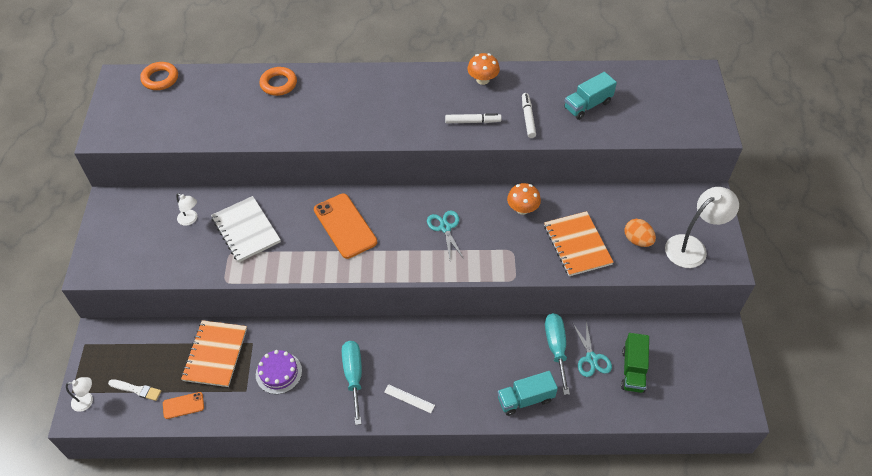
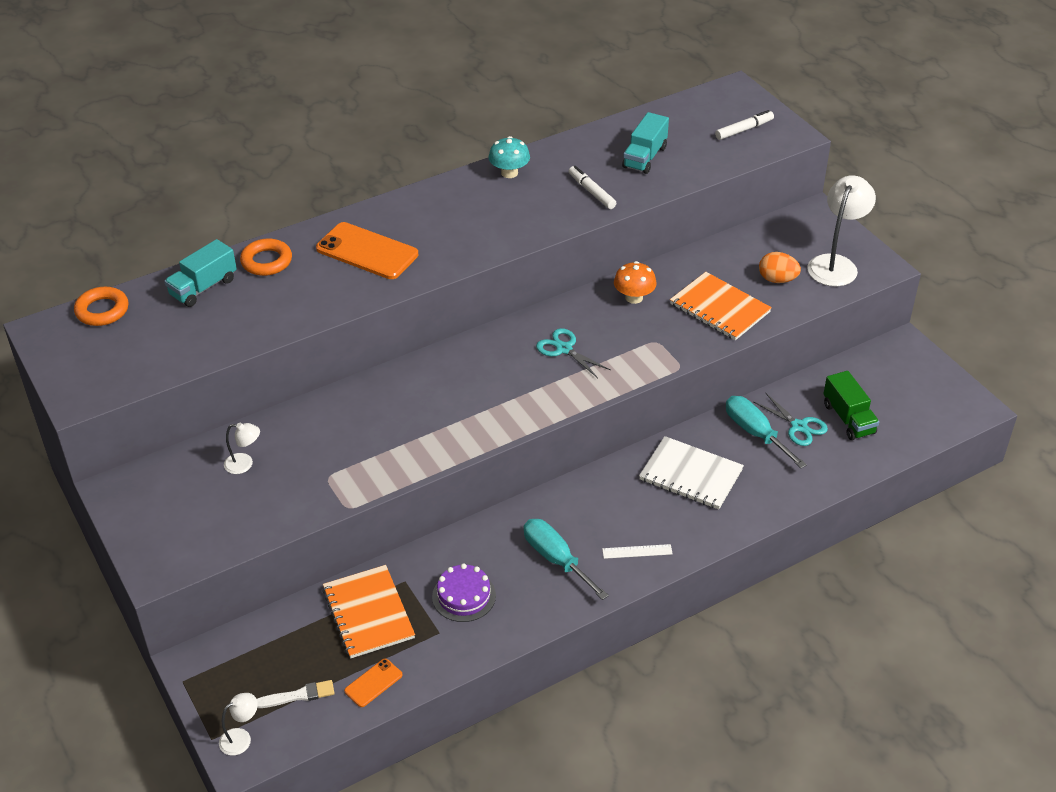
camera: 30 degrees left, 10 degrees down
white notebook [211,196,281,262] -> white notebook moved to [639,436,744,509]
orange phone [314,193,377,259] -> orange phone moved to [316,222,418,279]
white marker [445,113,502,123] -> white marker moved to [715,110,774,140]
orange mushroom [467,53,500,85] -> turquoise mushroom [489,136,530,178]
turquoise truck [497,371,558,416] -> turquoise truck moved to [164,239,237,307]

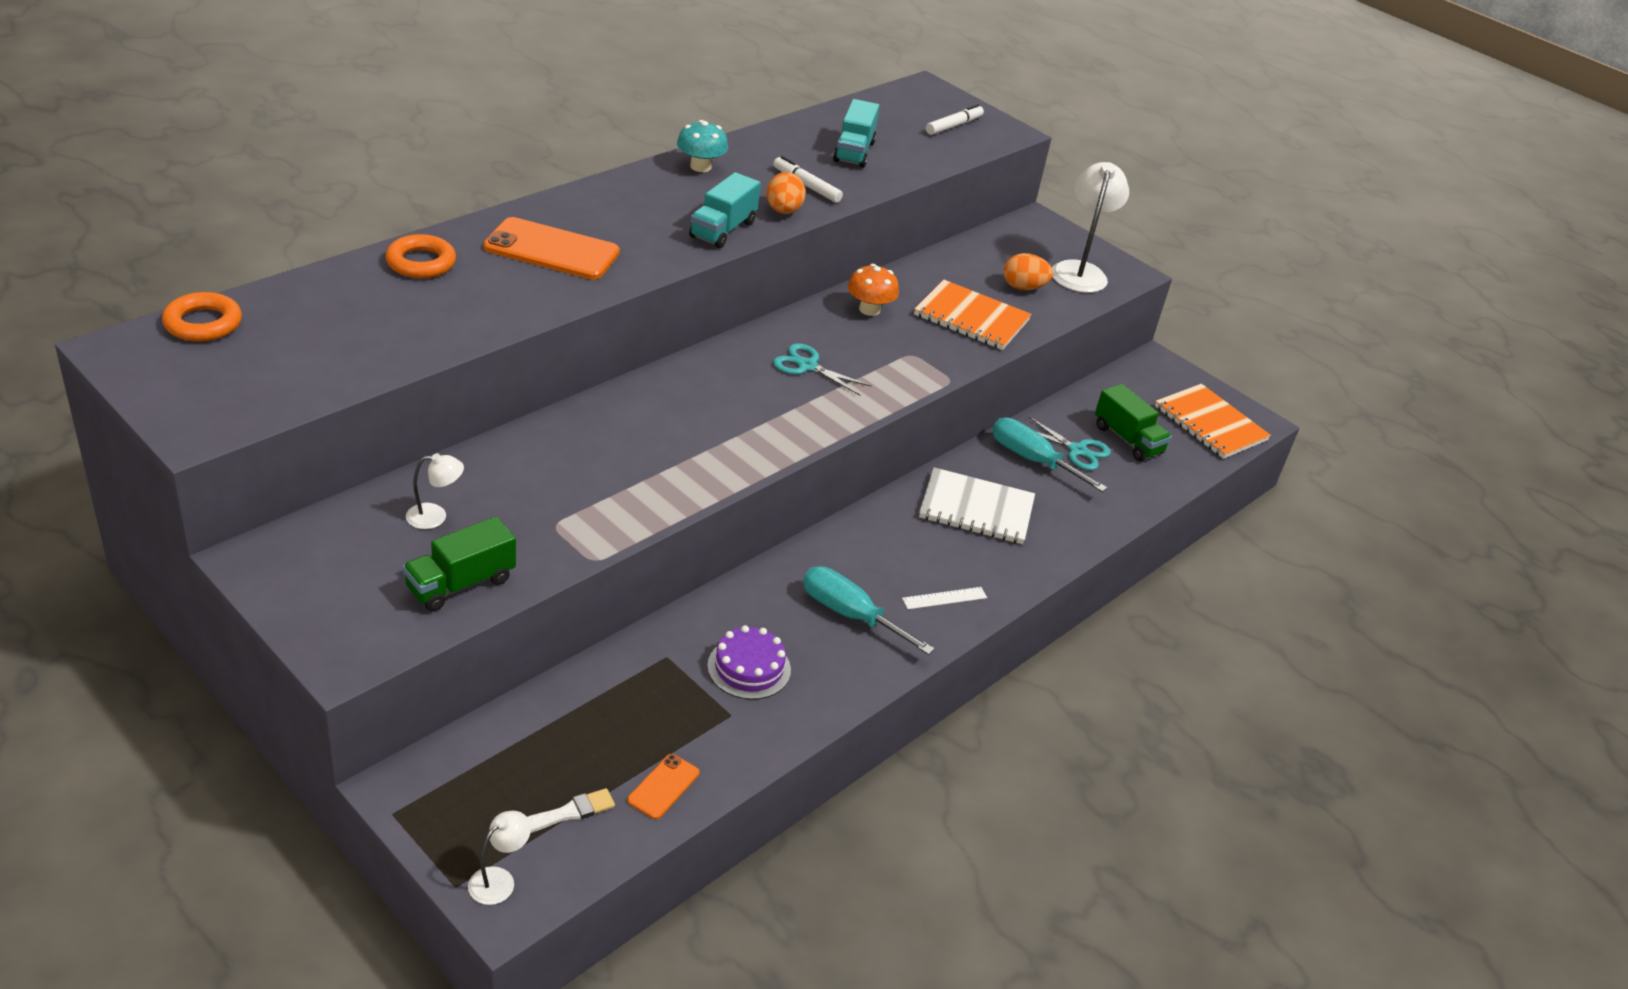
camera: 20 degrees left, 5 degrees down
turquoise truck [164,239,237,307] -> turquoise truck moved to [689,172,761,248]
orange notebook [322,565,415,658] -> orange notebook moved to [1155,384,1271,459]
none -> green truck [403,517,516,612]
none -> orange egg [766,172,806,214]

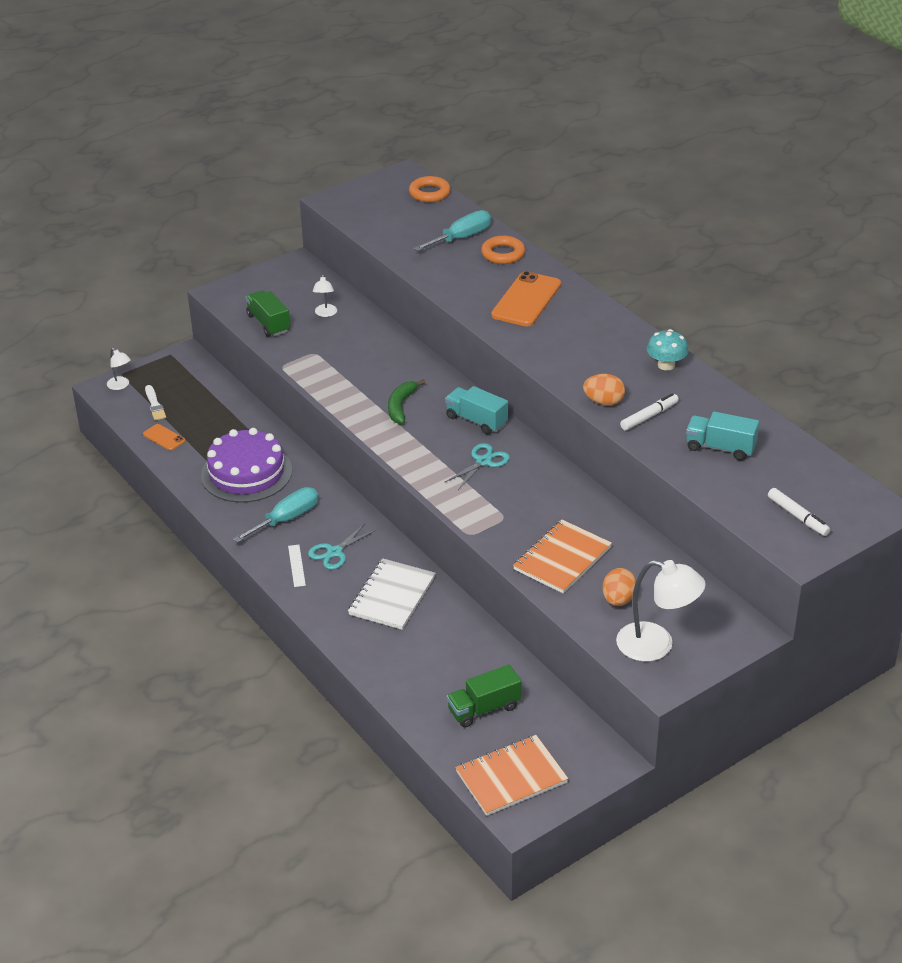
camera: 105 degrees right, 0 degrees up
turquoise truck [689,172,761,248] -> turquoise truck moved to [445,386,508,434]
purple cake [707,625,791,700] -> purple cake [201,428,292,503], size x1.75
orange mushroom [848,264,899,316] -> none
turquoise screwdriver [992,417,1107,492] -> turquoise screwdriver moved to [413,210,491,251]
turquoise scissors [1028,416,1111,470] -> turquoise scissors moved to [308,523,377,570]
none -> green banana [388,379,426,424]

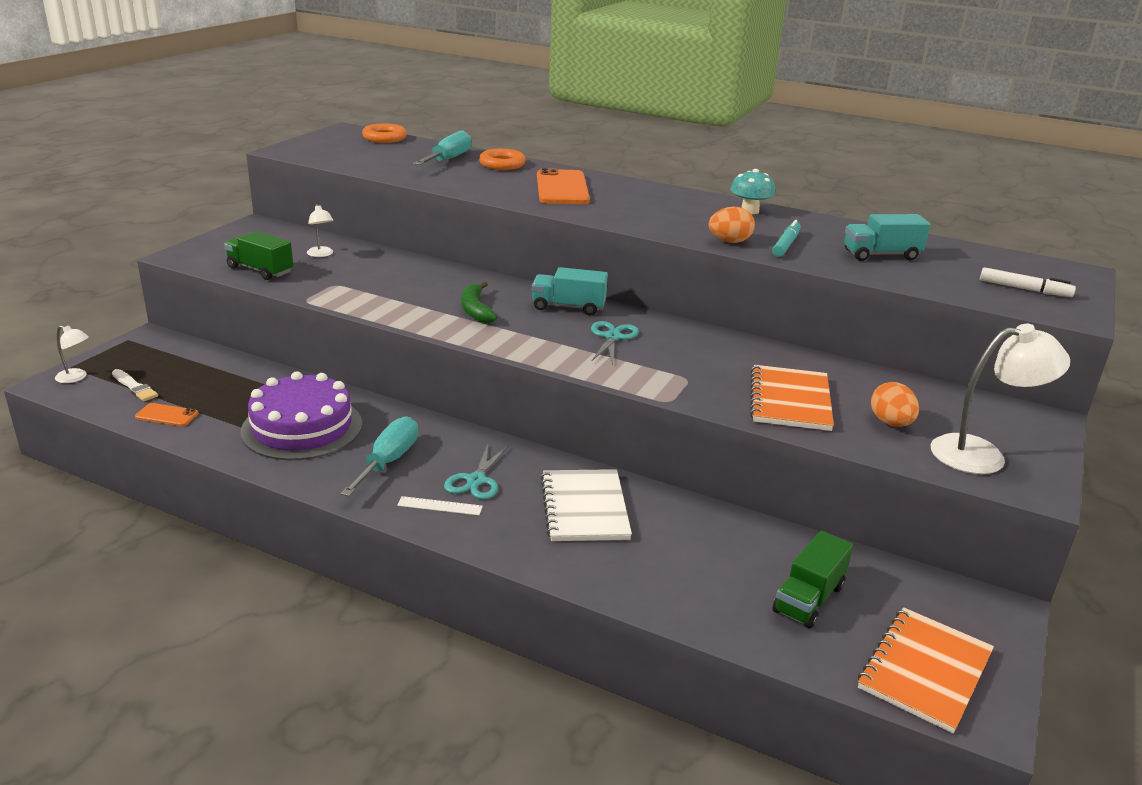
camera: 30 degrees left, 10 degrees down
white ruler [288,545,306,587] -> white ruler turned 45 degrees counterclockwise [397,496,483,515]
white marker [620,393,679,431] -> turquoise marker [772,220,801,257]

